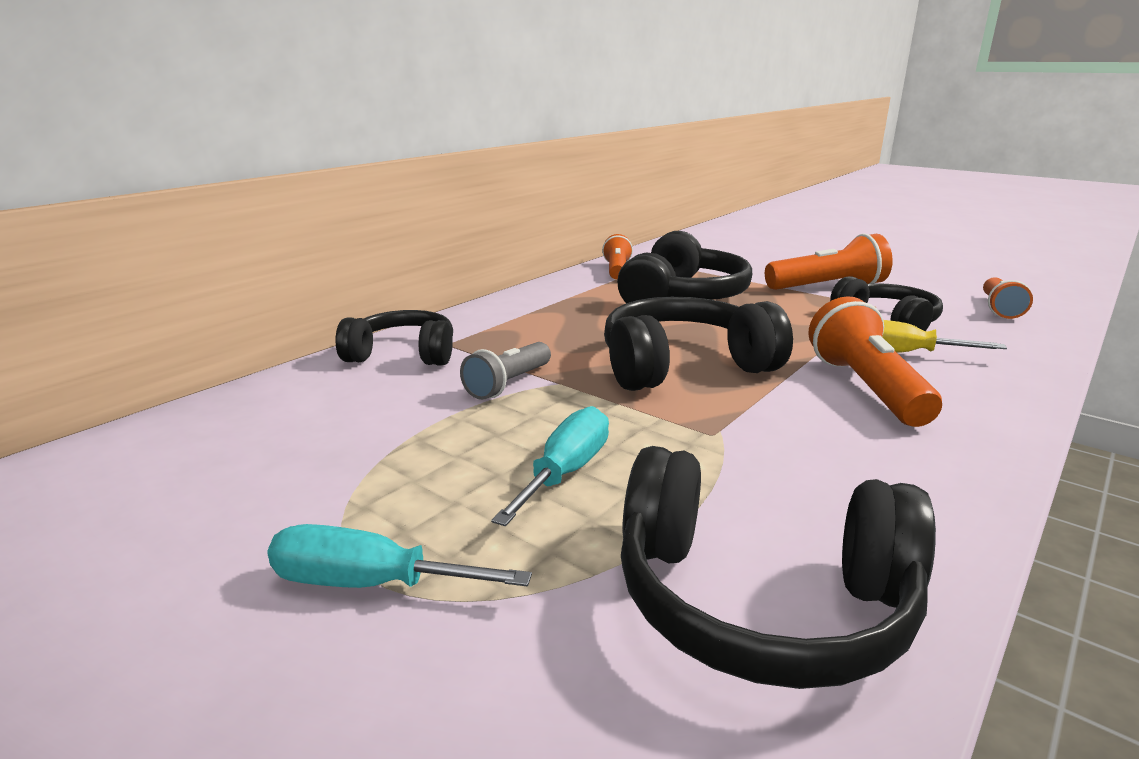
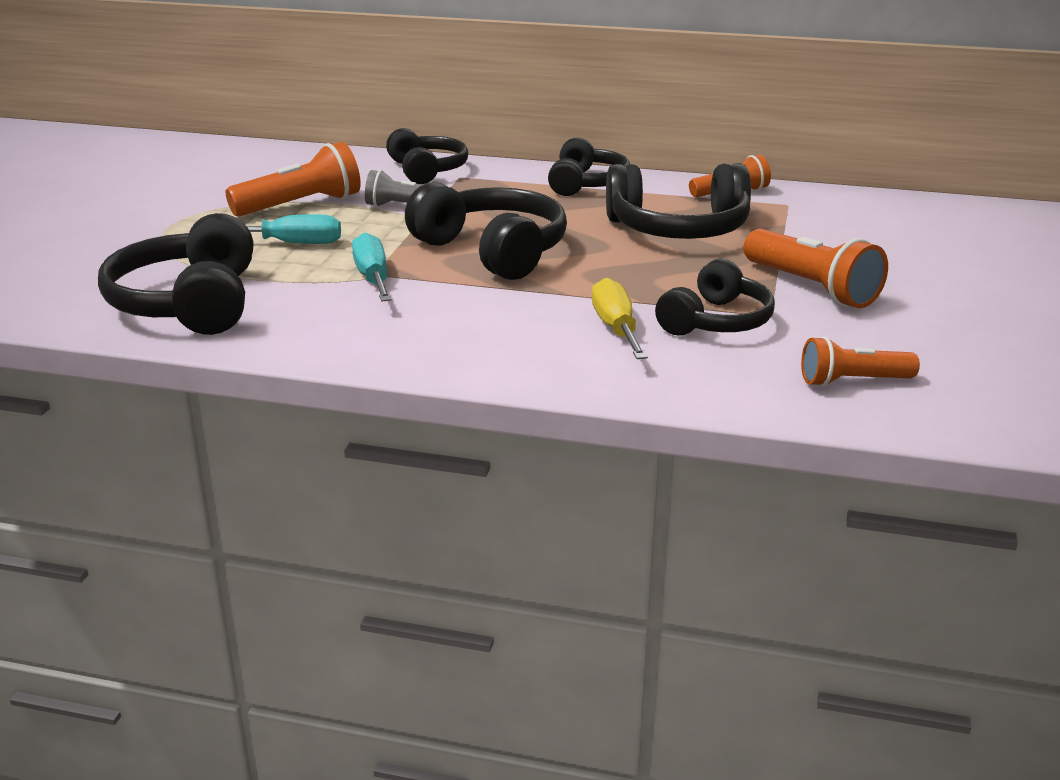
camera: 65 degrees right, 5 degrees up
turquoise screwdriver [267,524,532,588] -> turquoise screwdriver moved to [352,233,392,302]
orange flashlight [808,296,942,427] -> orange flashlight moved to [226,142,361,216]
none -> black headphones [548,137,630,196]

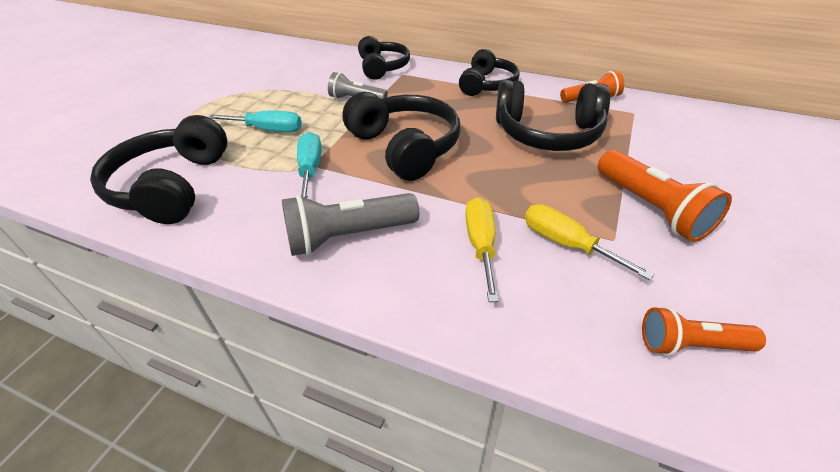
camera: 10 degrees right, 15 degrees up
orange flashlight [226,142,361,216] -> none
black headphones [655,259,775,336] -> yellow screwdriver [525,204,654,280]
none -> grey flashlight [282,193,419,256]

